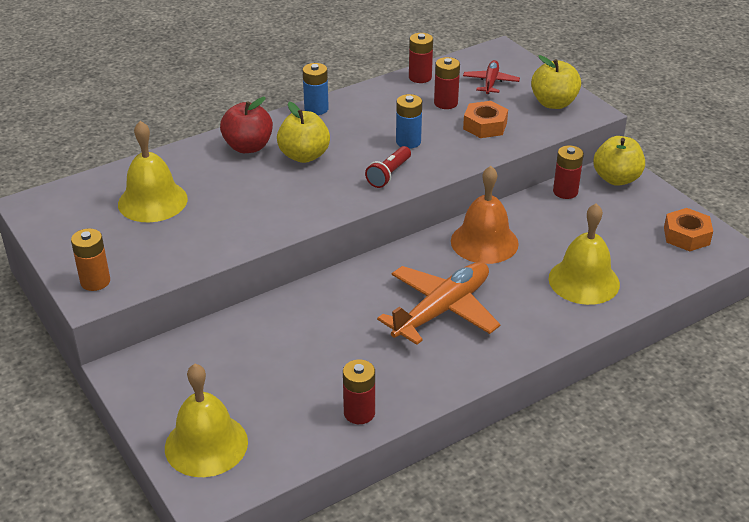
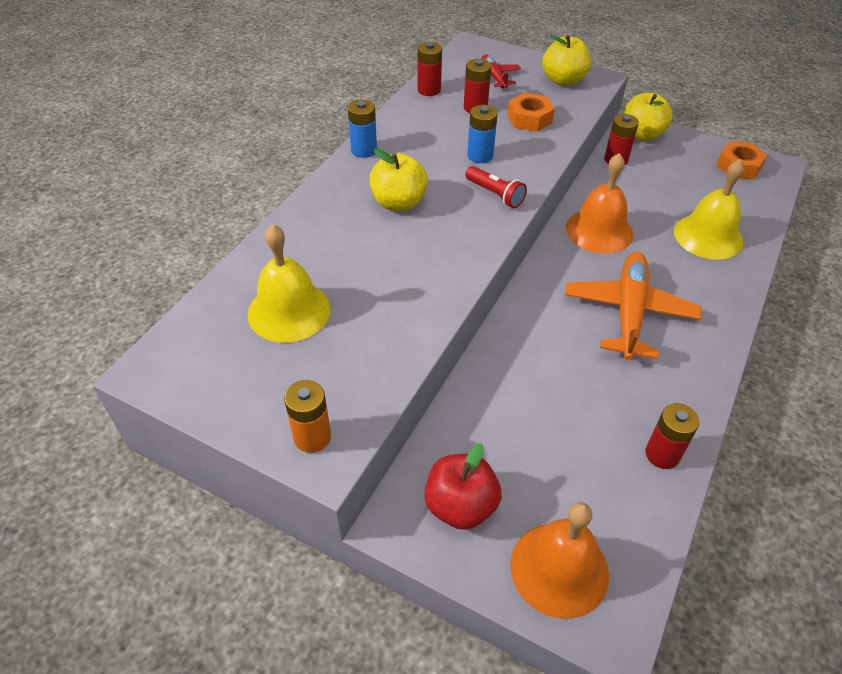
camera: 30 degrees left, 10 degrees up
yellow bell [165,364,248,477] -> orange bell [510,502,609,619]
red apple [220,97,273,153] -> red apple moved to [424,443,501,530]
red flashlight [365,146,411,188] -> red flashlight turned 45 degrees counterclockwise [465,166,527,208]

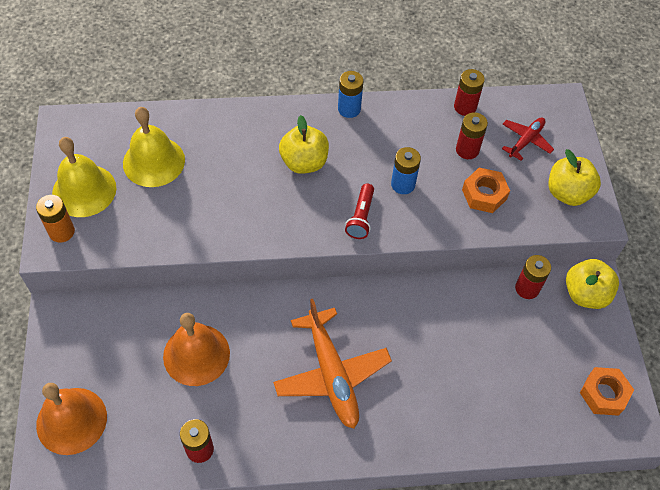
camera: 55 degrees right, 10 degrees up
red apple [424,443,501,530] -> none
orange plane [565,252,701,360] -> orange plane turned 90 degrees clockwise [273,299,392,429]
orange bell [566,153,633,254] -> orange bell moved to [163,313,230,386]
yellow bell [674,159,744,260] -> yellow bell moved to [52,137,116,217]

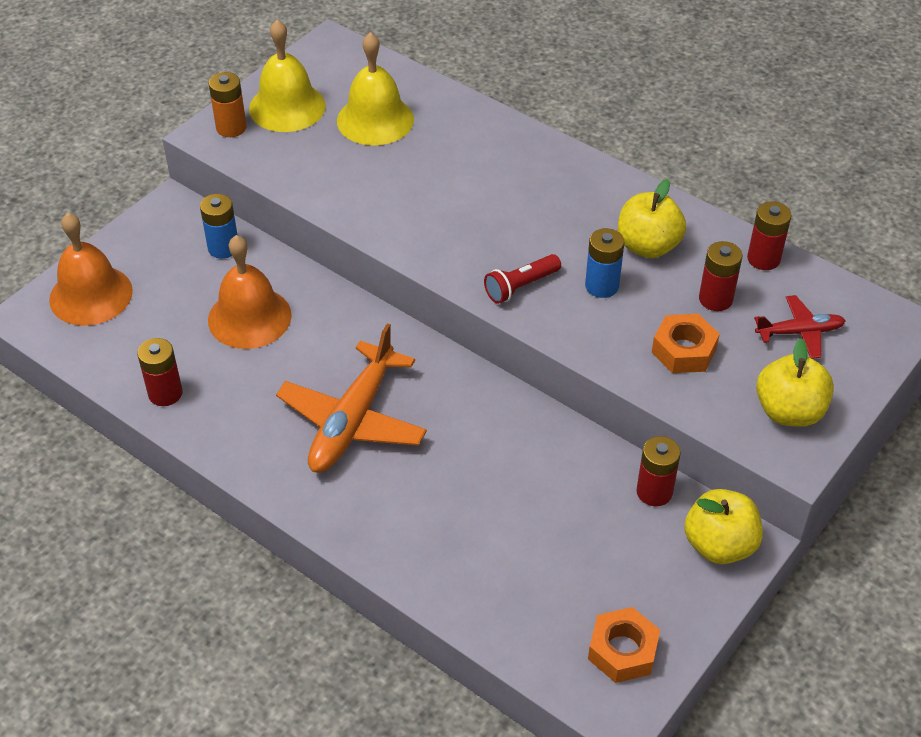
camera: 45 degrees right, 10 degrees down
yellow apple [279,115,329,174] -> yellow apple moved to [618,179,686,258]
blue battery [338,71,363,118] -> blue battery moved to [200,194,238,259]

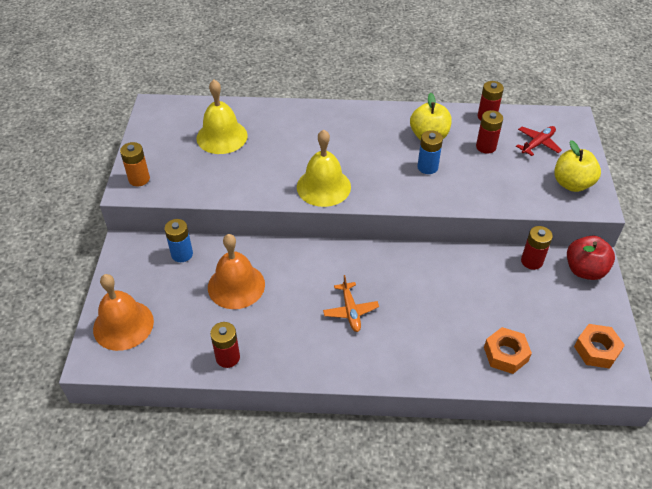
camera: 35 degrees left, 0 degrees up
yellow bell [249,20,326,132] -> yellow bell moved to [297,129,351,207]
orange plane [276,323,427,473] -> orange plane [323,275,379,332], size x0.53
red flashlight [484,254,561,304] -> none
orange nut [652,314,720,373] -> orange nut moved to [484,327,532,374]
yellow apple [684,489,763,564] -> red apple [567,235,615,280]

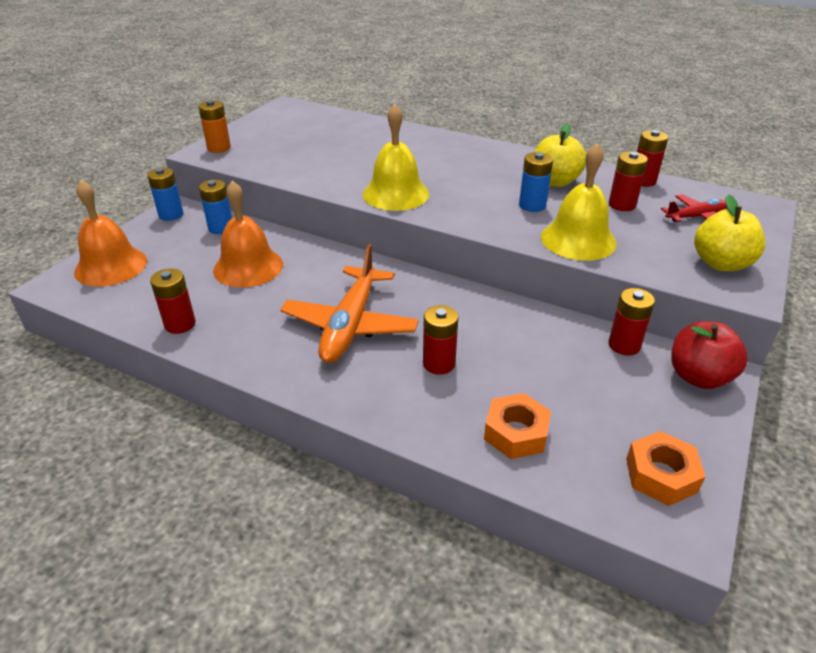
camera: 25 degrees right, 10 degrees down
yellow bell [196,80,248,154] -> yellow bell moved to [541,143,617,261]
orange plane [323,275,379,332] -> orange plane [280,244,419,363], size x1.87
none -> blue battery [147,168,183,221]
none -> red battery [423,305,458,375]

